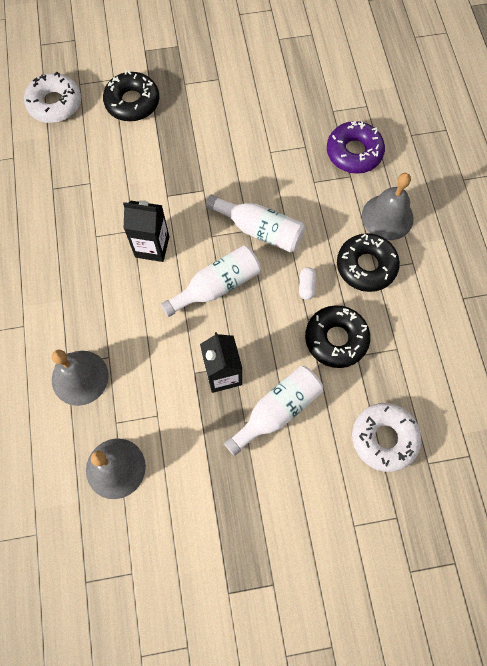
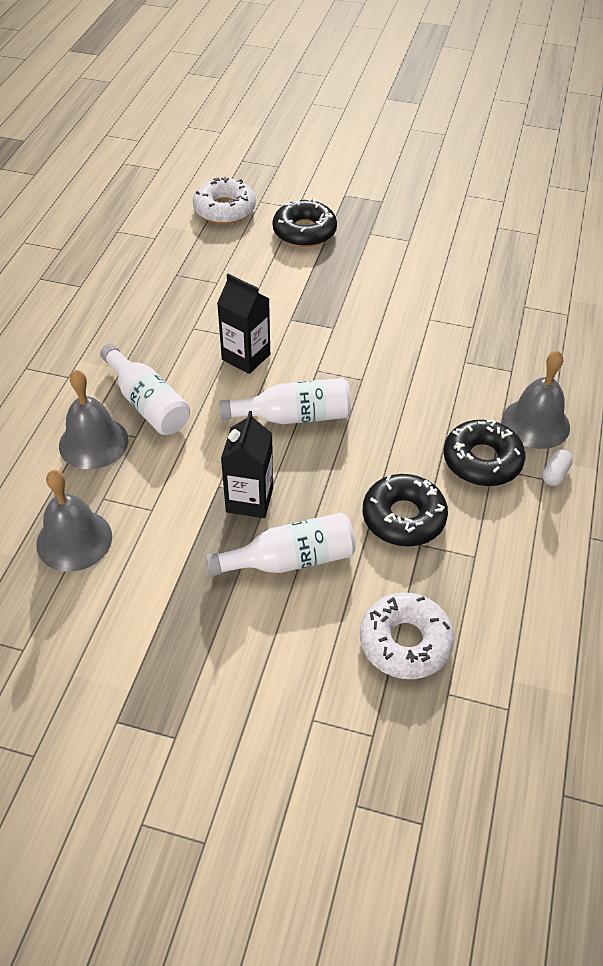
camera: 25 degrees right, 20 degrees down
white bottle [206,194,305,253] -> white bottle moved to [100,344,190,435]
white capsule [299,267,316,300] -> white capsule moved to [542,449,573,486]
purple donut [327,121,385,174] -> none

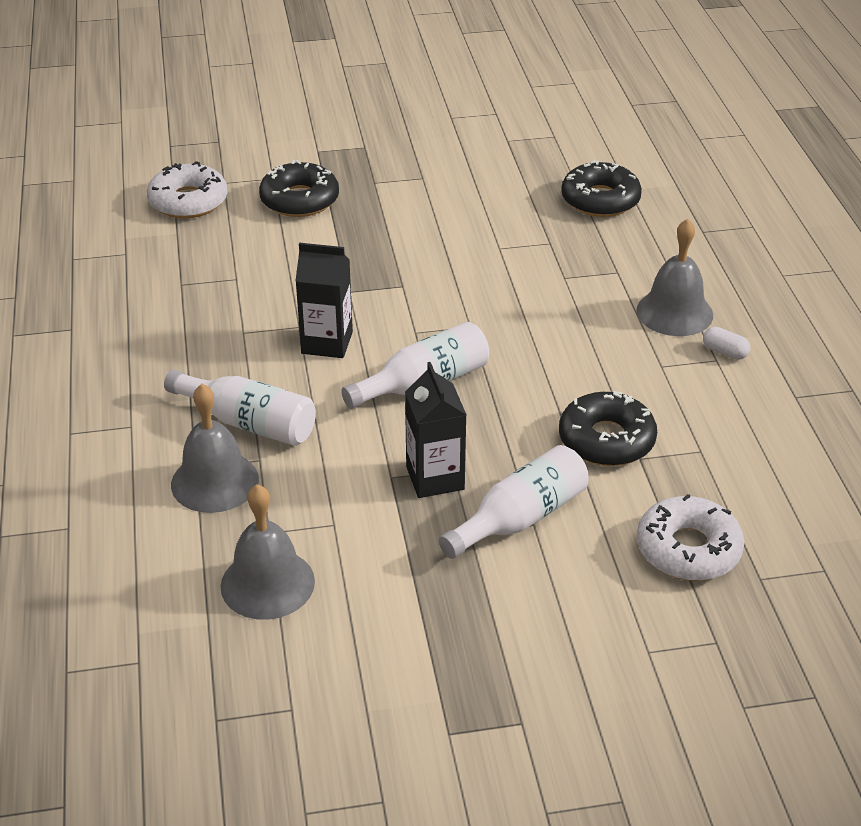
camera: 25 degrees left, 10 degrees down
black donut [443,419,525,486] -> black donut moved to [561,160,642,217]
white capsule [542,449,573,486] -> white capsule turned 60 degrees counterclockwise [703,327,750,360]

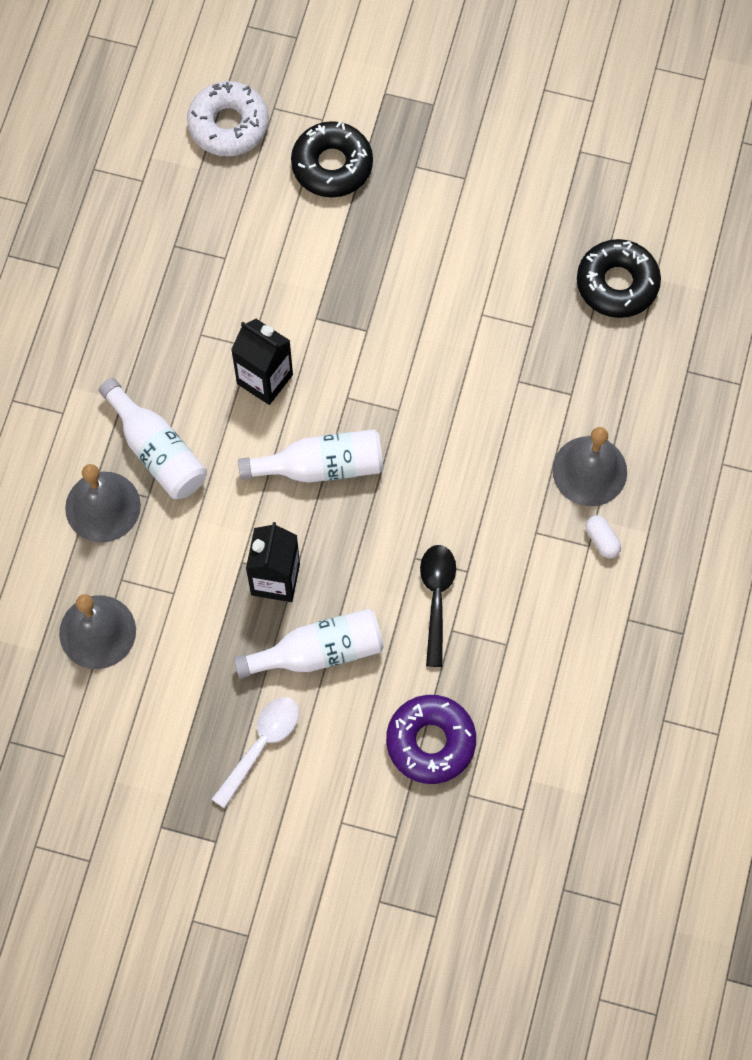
camera: 25 degrees right, 30 degrees up
black donut [559,391,657,466] -> black spoon [420,545,456,667]
white donut [637,494,745,581] -> purple donut [386,695,476,784]
none -> white spoon [212,697,299,809]

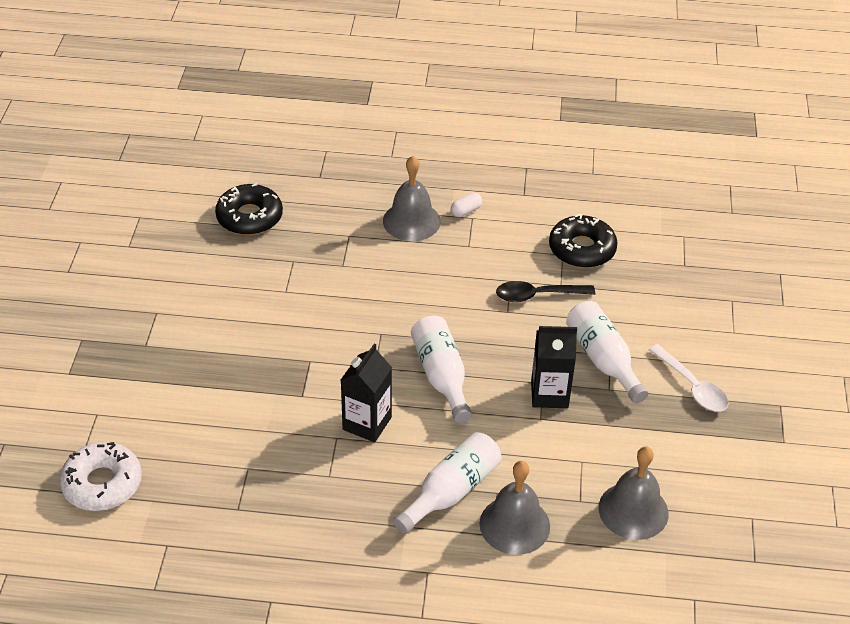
camera: 100 degrees left, 25 degrees down
white spoon [212,697,299,809] -> white spoon turned 150 degrees counterclockwise [649,344,729,412]
black donut [291,121,373,198] -> black donut moved to [549,214,618,268]
purple donut [386,695,476,784] -> none

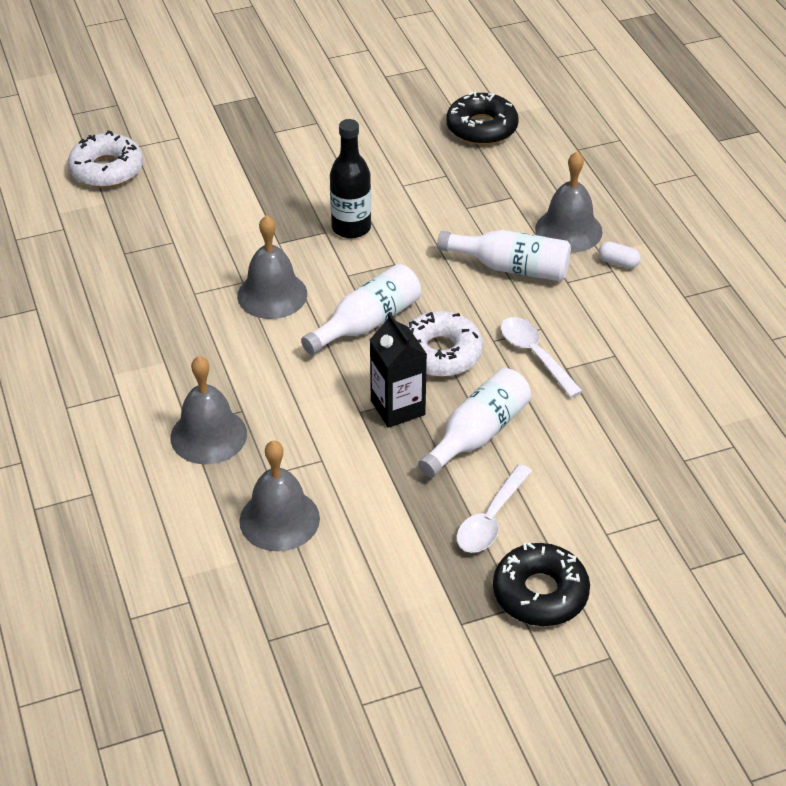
camera: 65 degrees right, 0 degrees up
black carton [341,344,392,442] -> grey bell [237,215,307,319]
white bottle [393,432,502,534] -> white bottle moved to [437,230,571,281]
black spoon [496,281,595,302] -> white spoon [501,317,583,398]
black donut [549,214,618,268] -> black donut moved to [493,543,590,626]
none -> black bottle [330,119,371,239]
none -> white donut [406,311,483,377]

